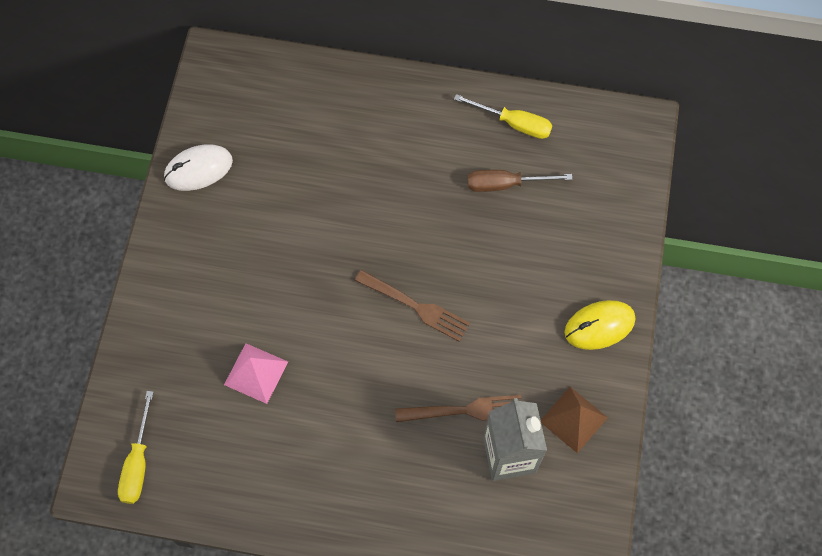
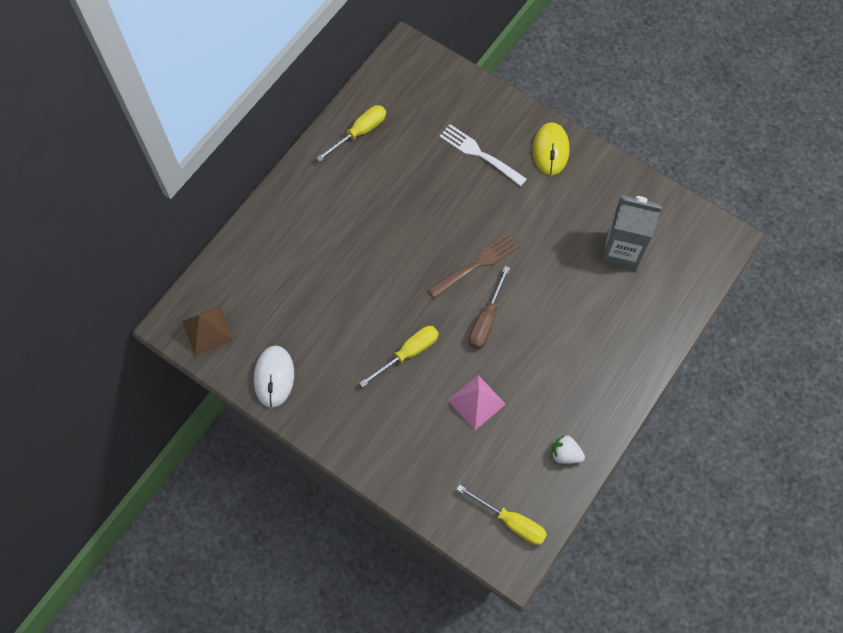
camera: 65 degrees left, 0 degrees up
brown fork [395,395,521,422] -> none
brown screwdriver [468,170,572,192] -> brown screwdriver moved to [469,266,510,349]
brown pyramid [541,387,608,453] -> brown pyramid moved to [182,306,233,356]
none -> yellow screwdriver [359,326,439,388]
none -> white fork [439,124,527,186]
none -> white strawberry [551,435,585,464]

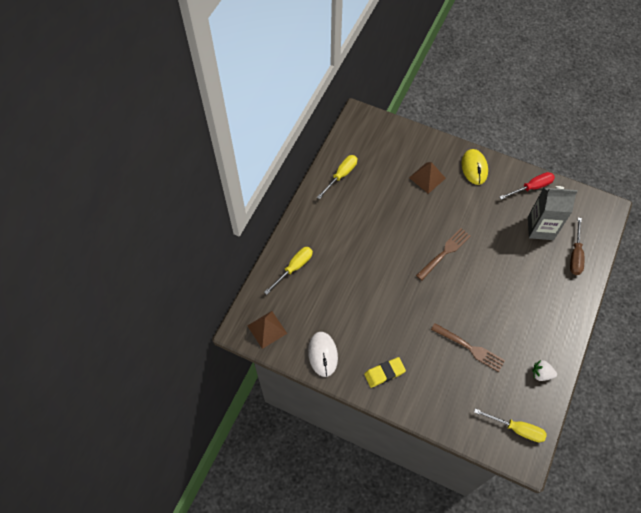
camera: 10 degrees left, 5 degrees down
yellow screwdriver [359,326,439,388] -> yellow screwdriver moved to [264,247,313,294]
white fork [439,124,527,186] -> brown pyramid [409,162,446,194]
pink pyramid [447,375,506,430] -> brown fork [431,323,505,372]
brown screwdriver [469,266,510,349] -> brown screwdriver moved to [570,217,584,275]
none -> yellow eraser [364,357,406,388]
none -> red screwdriver [499,172,555,200]

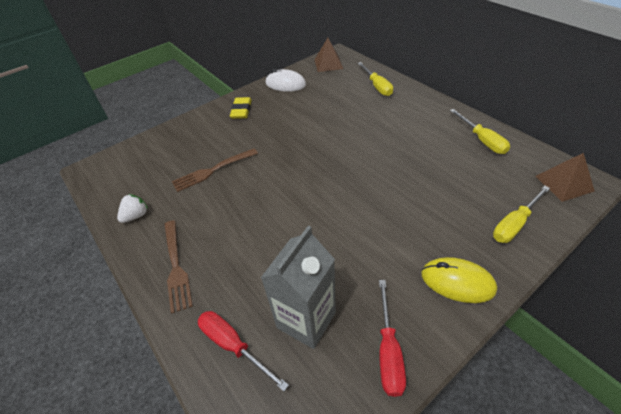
camera: 120 degrees right, 15 degrees down
brown pyramid [409,162,446,194] -> brown pyramid moved to [535,153,595,202]
brown fork [416,228,471,280] -> brown fork moved to [164,220,193,314]
yellow screwdriver [474,408,547,442] -> yellow screwdriver moved to [493,186,550,243]
brown screwdriver [570,217,584,275] -> red screwdriver [198,311,289,391]

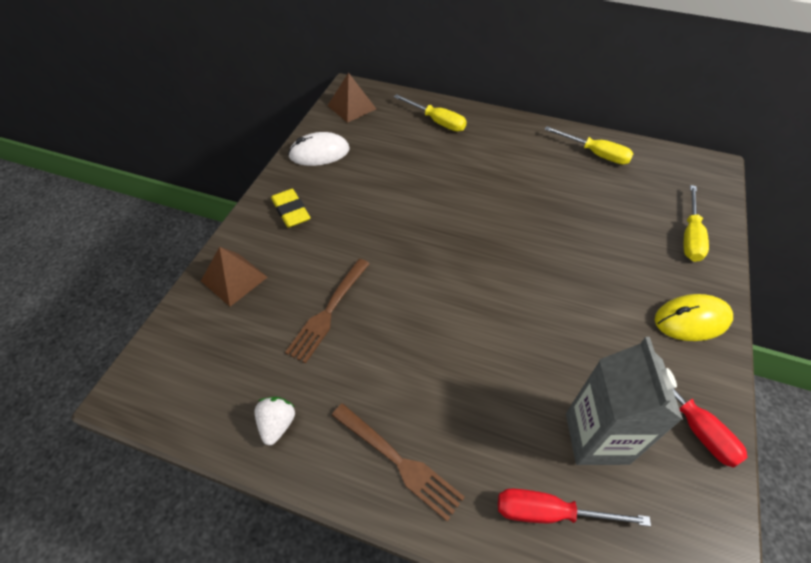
camera: 35 degrees left, 5 degrees up
brown pyramid [535,153,595,202] -> brown pyramid moved to [201,247,268,306]

